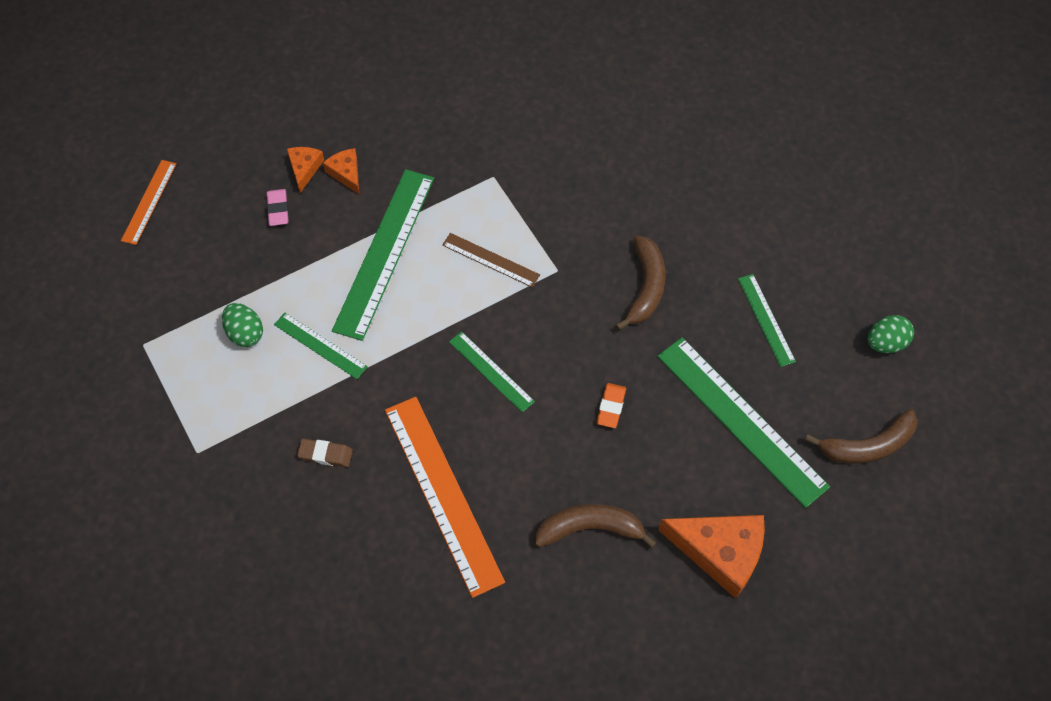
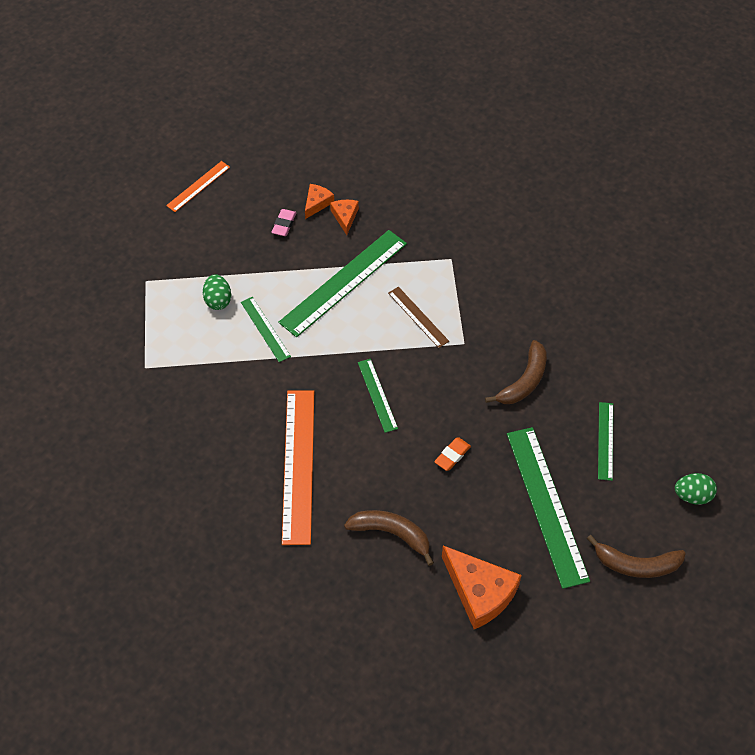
camera: 25 degrees right, 5 degrees down
brown eraser [297,439,353,467] -> none

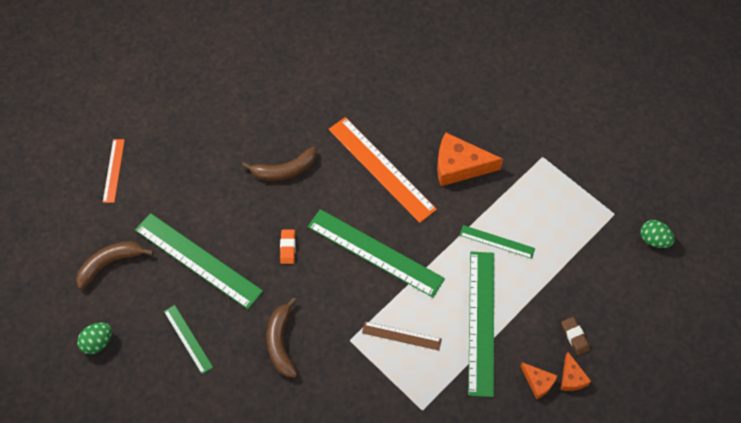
camera: 140 degrees right, 5 degrees up
orange ruler [166,161,230,212] -> orange ruler moved to [103,139,125,203]
green egg [203,274,231,310] -> green egg moved to [641,220,675,248]
pink eraser [271,209,296,236] -> brown eraser [562,317,590,355]
green ruler [358,359,398,433] -> green ruler [308,209,445,298], size x1.94
orange cheese [442,546,522,629] -> orange cheese moved to [437,133,503,186]

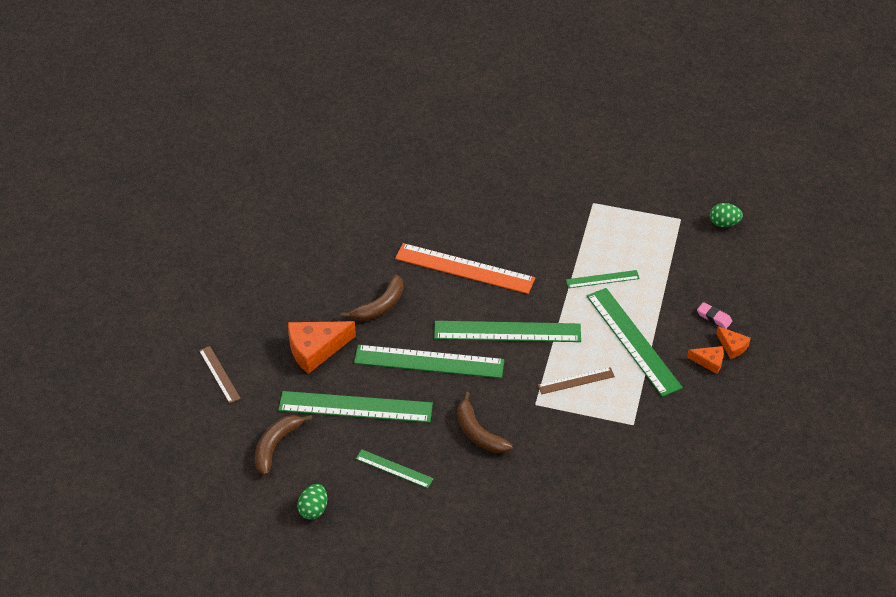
camera: 30 degrees left, 15 degrees down
orange ruler [103,139,125,203] -> brown ruler [199,346,241,404]
orange eraser [280,229,296,264] -> green ruler [354,345,504,378]
orange cheese [437,133,503,186] -> orange cheese moved to [288,321,356,374]
brown eraser [562,317,590,355] -> pink eraser [697,302,732,329]

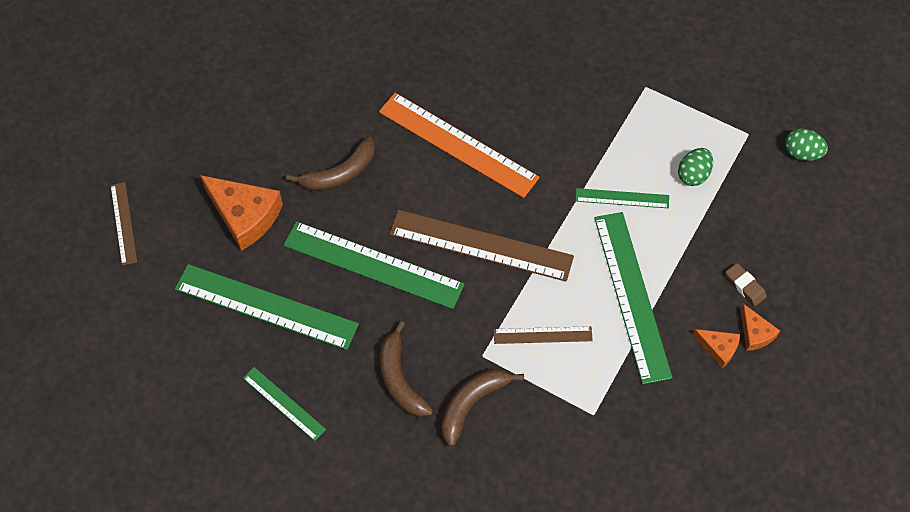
camera: 15 degrees right, 15 degrees up
brown banana [255,415,313,476] -> brown banana moved to [441,369,524,447]
orange cheese [288,321,356,374] -> orange cheese turned 135 degrees counterclockwise [200,175,283,251]
green egg [297,484,327,520] -> green egg moved to [678,148,713,186]
green ruler [434,321,581,342] -> brown ruler [389,210,574,282]
pink eraser [697,302,732,329] -> brown eraser [725,263,767,306]

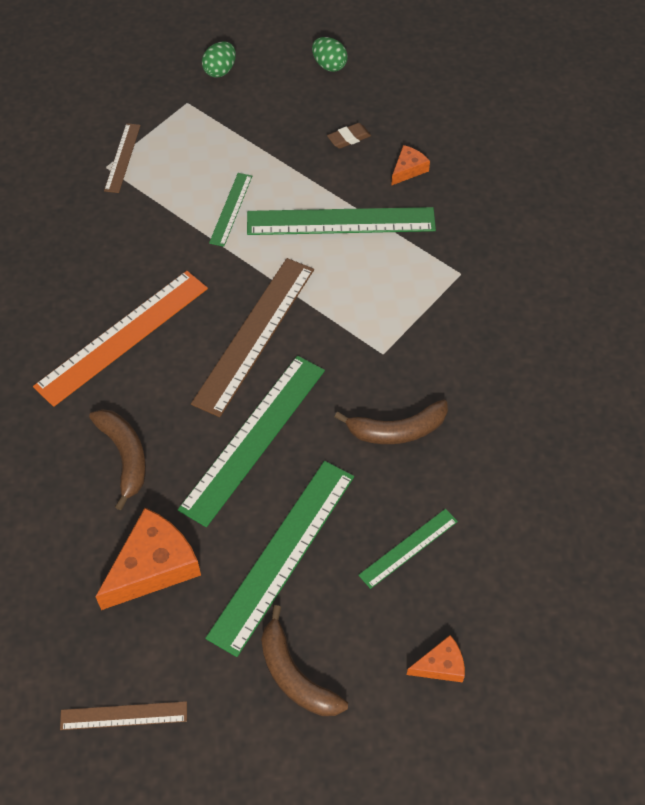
camera: 80 degrees left, 5 degrees down
brown banana [441,369,524,447] -> brown banana moved to [261,605,348,716]
brown ruler [494,326,593,344] -> brown ruler moved to [104,123,141,193]
green egg [678,148,713,186] -> green egg moved to [312,37,348,72]
orange cheese [740,304,780,351] -> orange cheese moved to [407,635,465,683]

